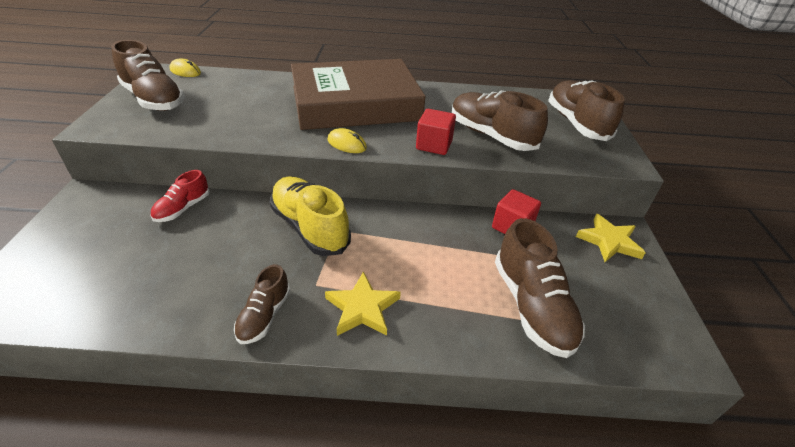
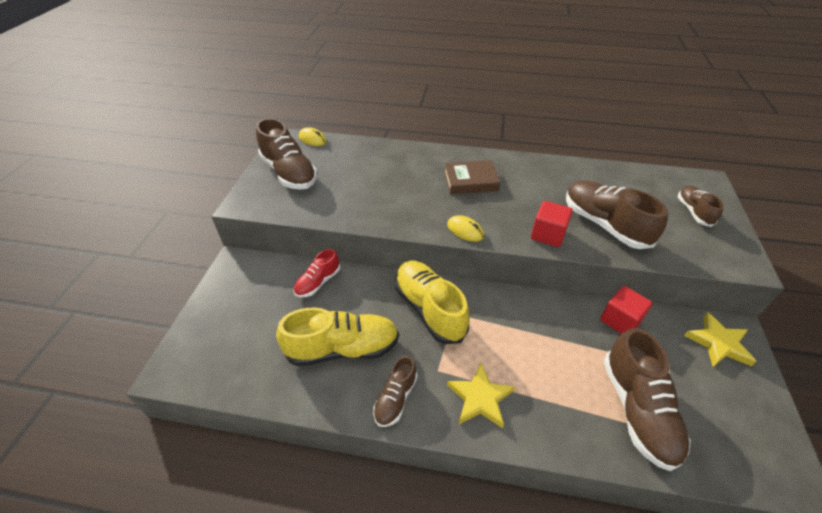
camera: 10 degrees right, 5 degrees up
brown book [291,59,426,130] -> brown book [444,160,500,194], size x0.44
brown shoe [548,80,625,141] -> brown shoe [678,186,724,227], size x0.56
none -> yellow shoe [276,307,399,366]

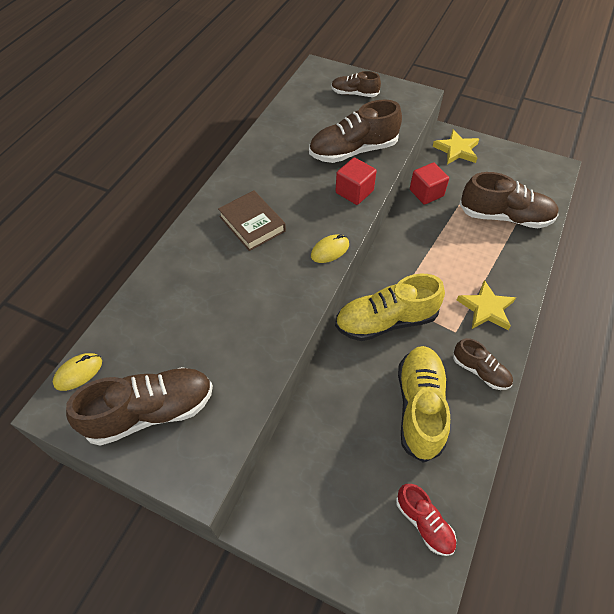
camera: 75 degrees left, 10 degrees up
red shoe [294,249,340,297] -> red shoe moved to [396,484,457,556]
brown book [444,160,500,194] -> brown book turned 45 degrees counterclockwise [218,190,286,251]

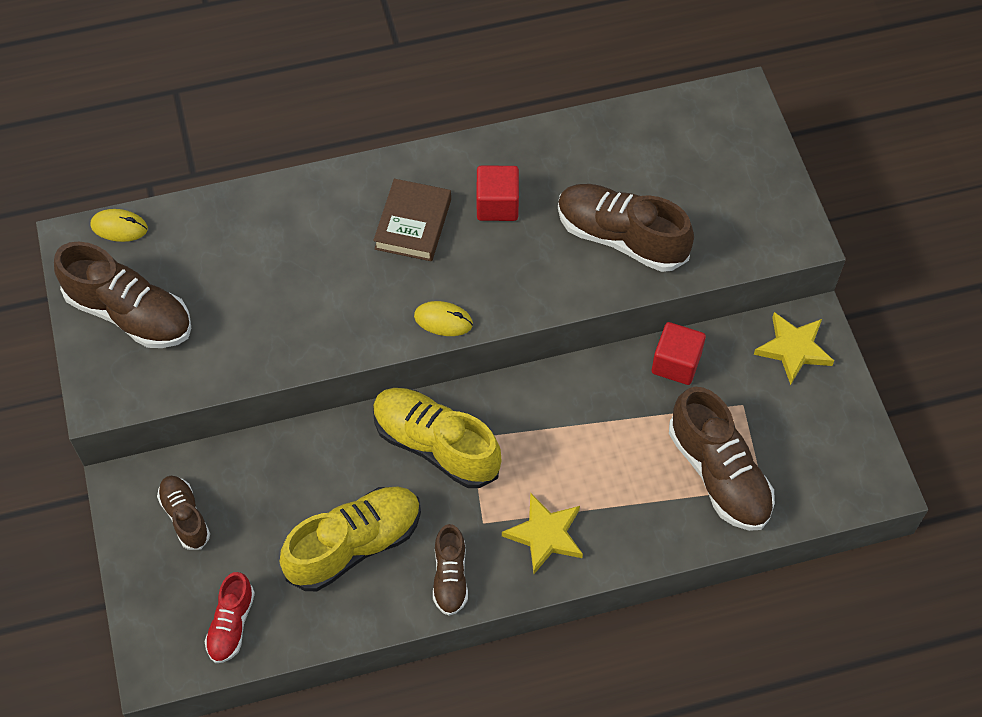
camera: 50 degrees right, 5 degrees up
brown shoe [331,71,381,97] -> brown shoe moved to [157,476,210,550]
red cube [336,158,377,205] -> red cube moved to [476,166,519,221]

